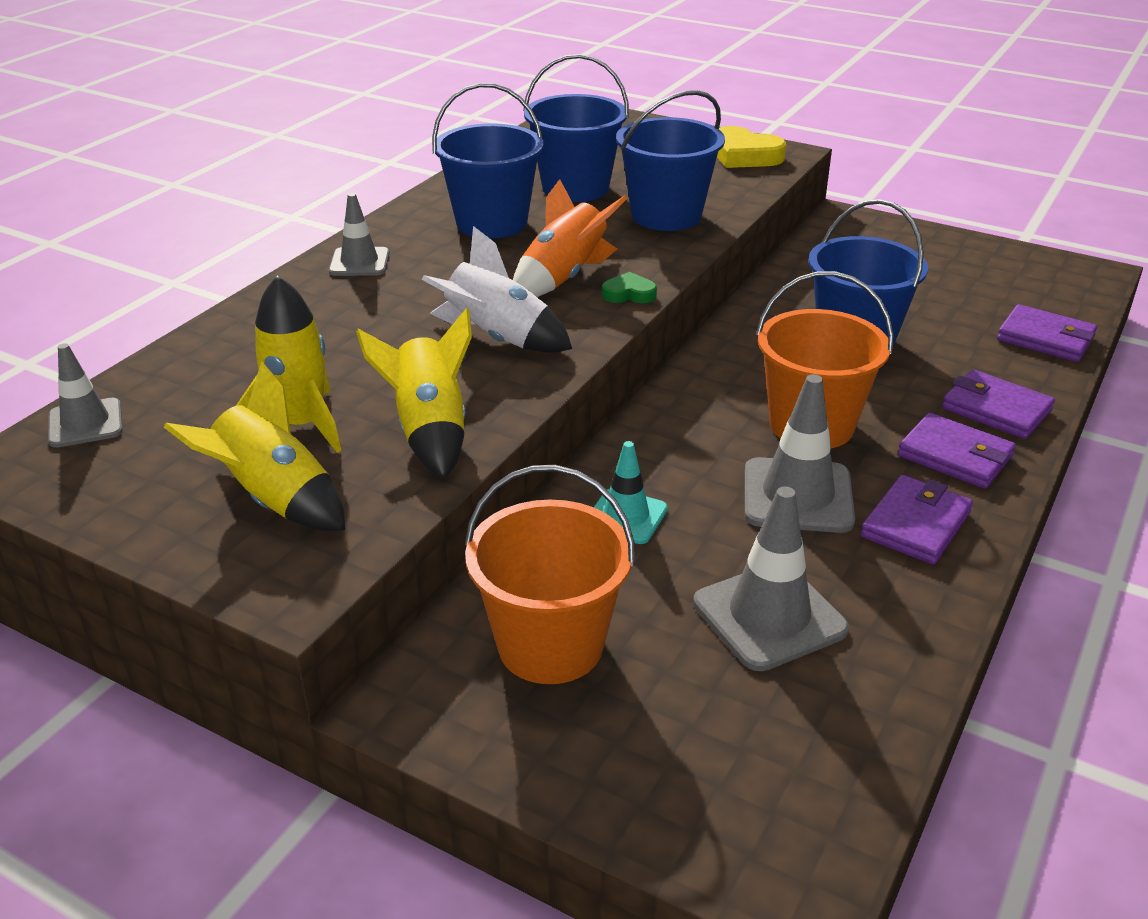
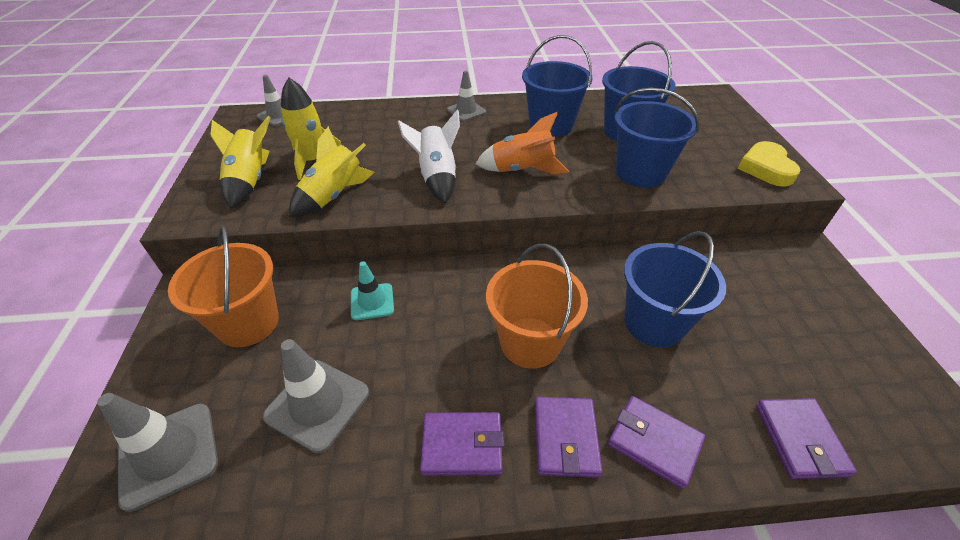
camera: 55 degrees right, 10 degrees up
green heart [602,272,657,303] -> none
grey traffic cone [745,374,855,533] -> grey traffic cone moved to [97,393,218,512]
purple wallet [942,370,1055,439] -> purple wallet turned 60 degrees counterclockwise [608,396,705,489]

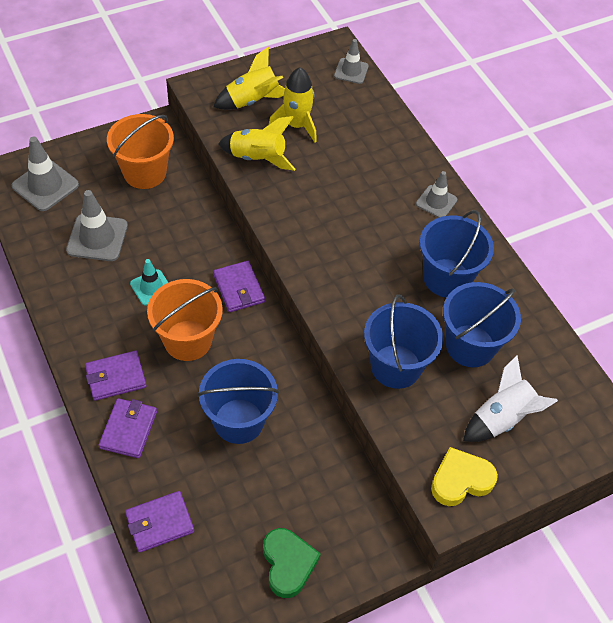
camera: 65 degrees right, 10 degrees up
turquoise traffic cone [351,261,394,320] -> turquoise traffic cone moved to [130,259,169,306]
white rocket [398,110,460,203] -> white rocket moved to [463,355,558,442]
purple wallet [420,412,504,476] -> purple wallet moved to [213,261,265,312]
orange rocket [476,112,569,174] -> none
none -> green heart [263,528,321,598]

